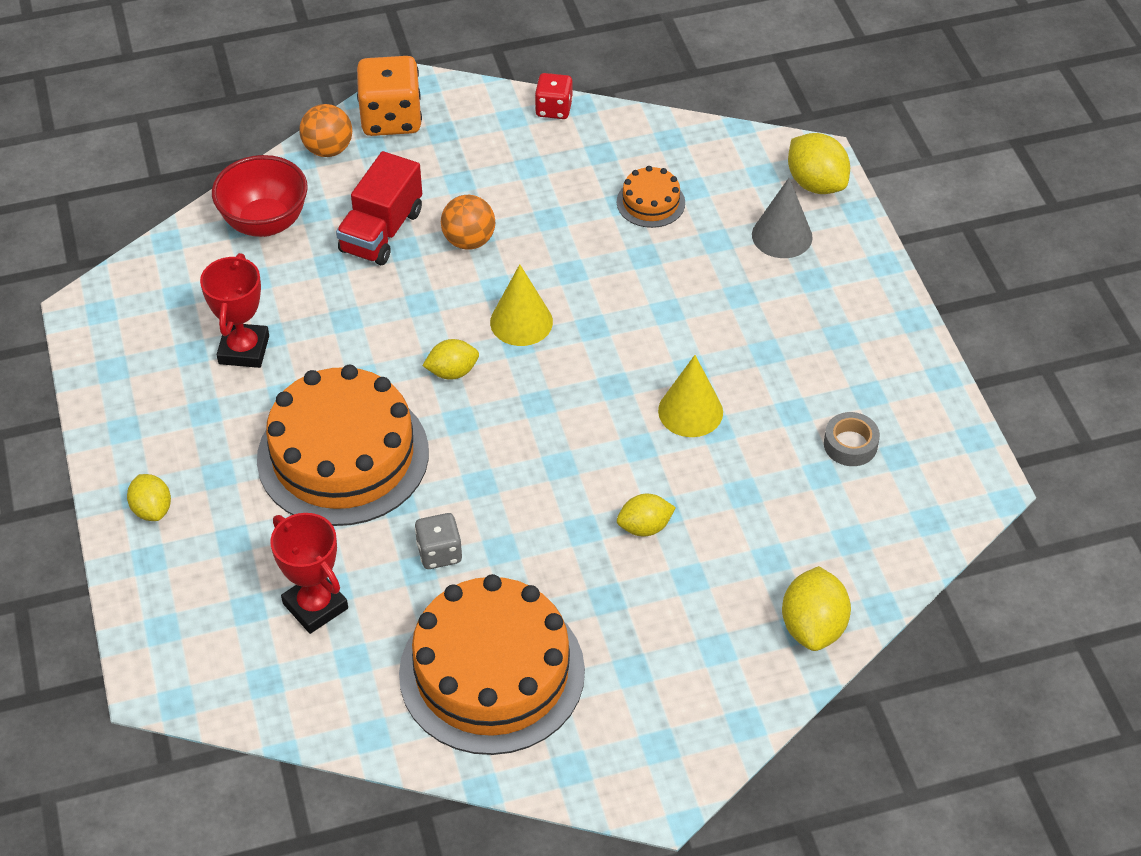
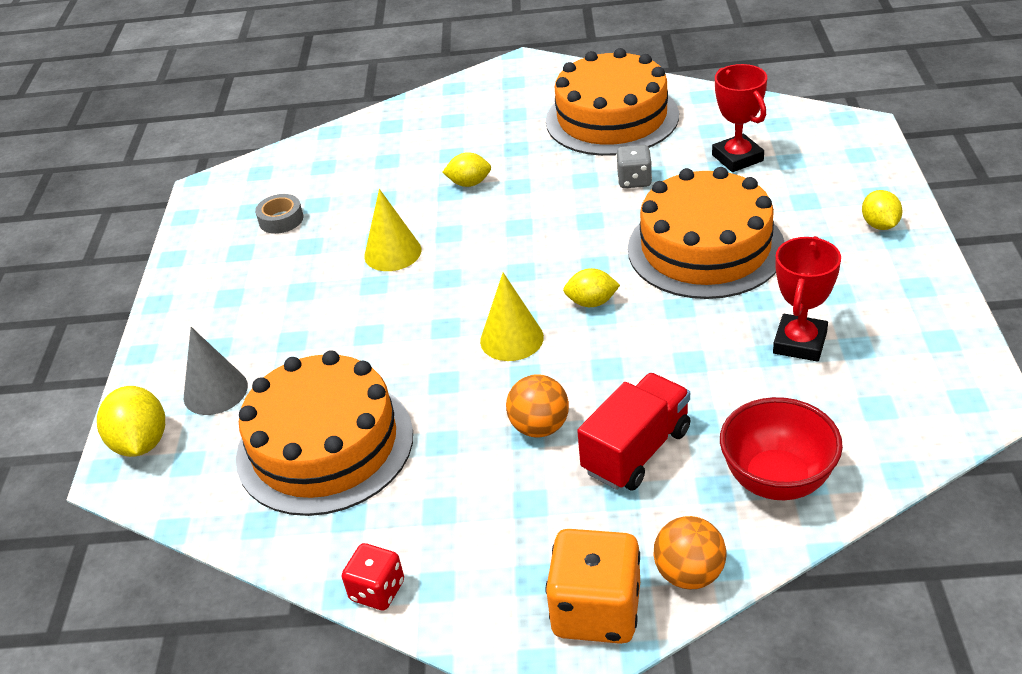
camera: 160 degrees left, 10 degrees down
orange cake [617,166,685,228] -> orange cake [236,350,413,516], size x2.26
yellow lemon [782,566,851,651] -> none

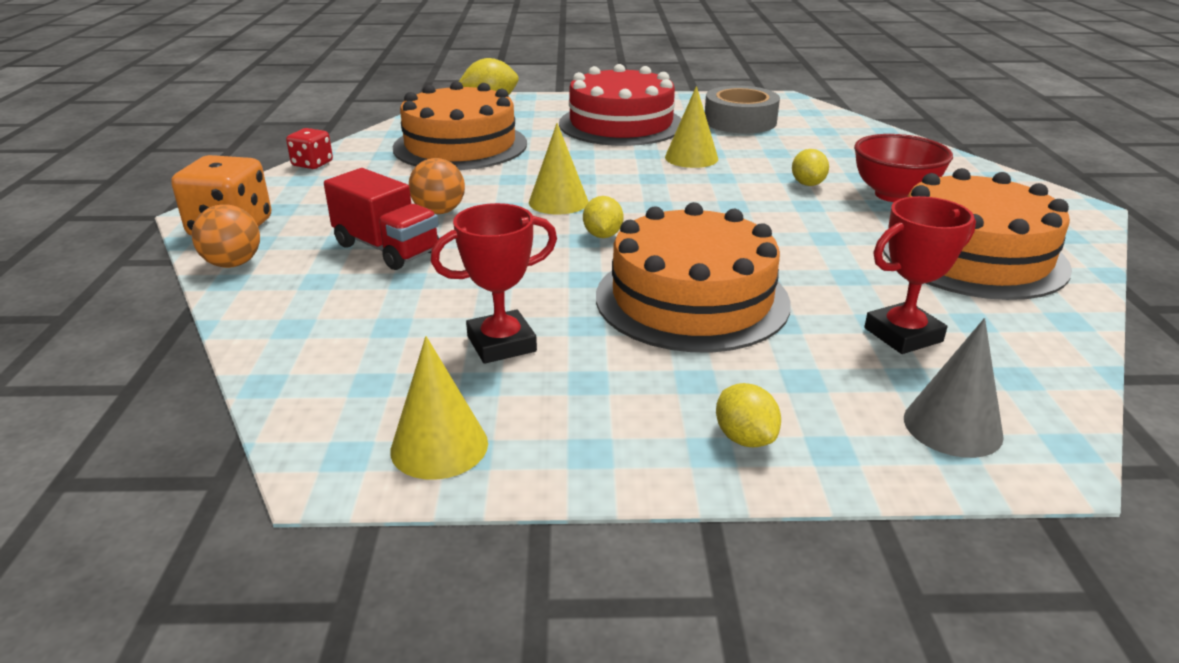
camera: 85 degrees right, 10 degrees down
grey cone [184,327,248,415] -> grey cone moved to [904,318,1004,458]
grey tape [255,194,303,234] -> grey tape [705,86,780,133], size x1.85
grey dice [616,145,652,188] -> none
red bowl [720,397,843,500] -> red bowl moved to [854,134,953,202]
red trophy [773,236,841,362] -> red trophy turned 45 degrees counterclockwise [431,203,557,364]
yellow lemon [862,190,903,230] -> yellow lemon turned 75 degrees clockwise [716,383,781,447]
none -> yellow cone [390,336,488,480]
none -> red cake [559,64,681,146]

